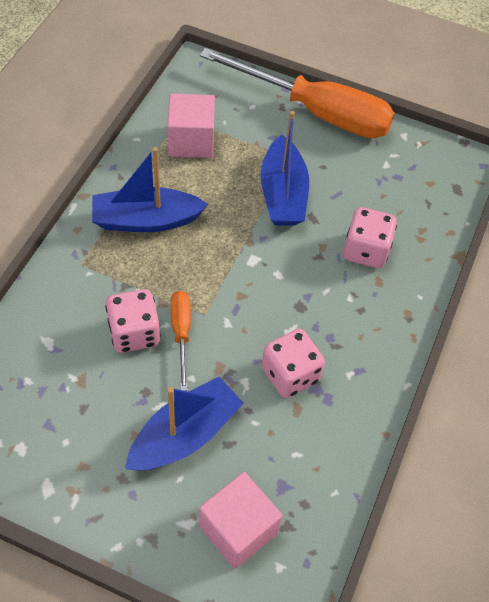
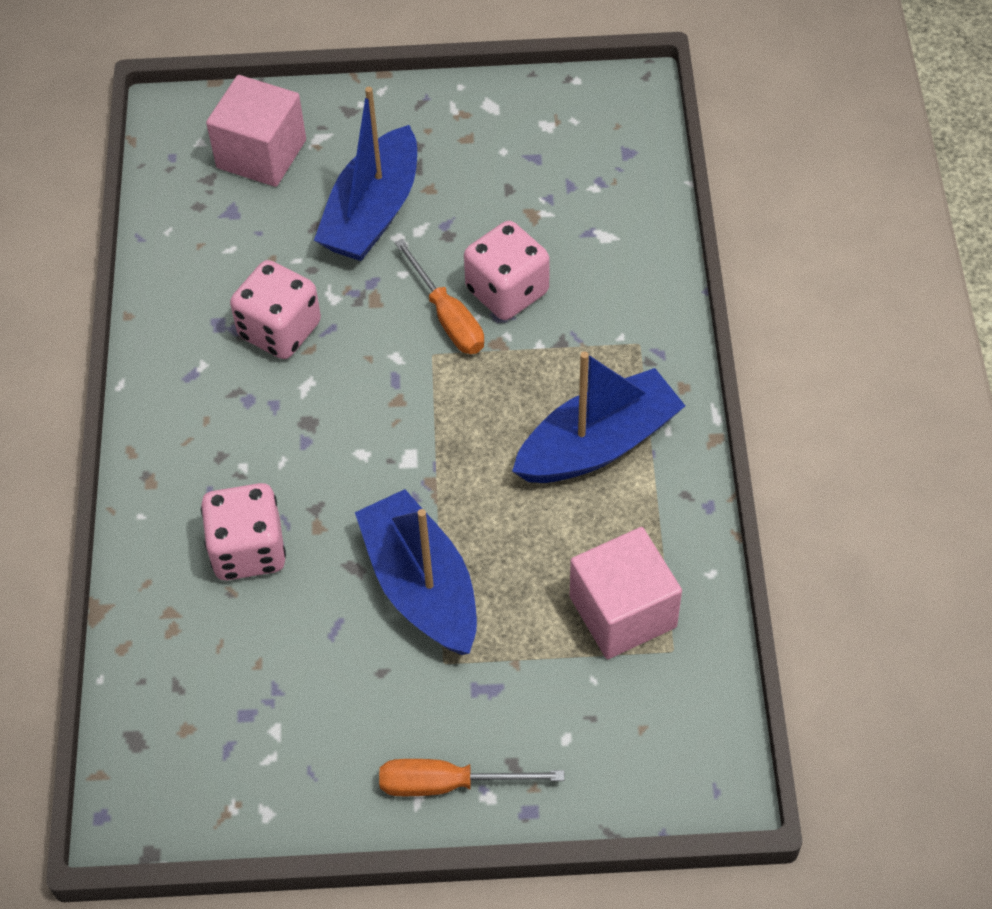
camera: 160 degrees right, 0 degrees up
orange screwdriver [200,48,395,138] -> orange screwdriver [379,759,565,796], size x0.45

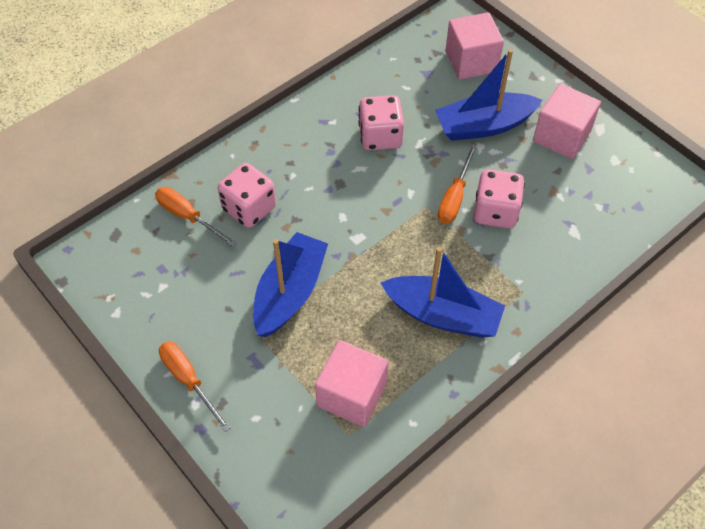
camera: 50 degrees right, 0 degrees up
none -> orange screwdriver [155,187,237,247]
none -> pink cube [533,84,601,159]

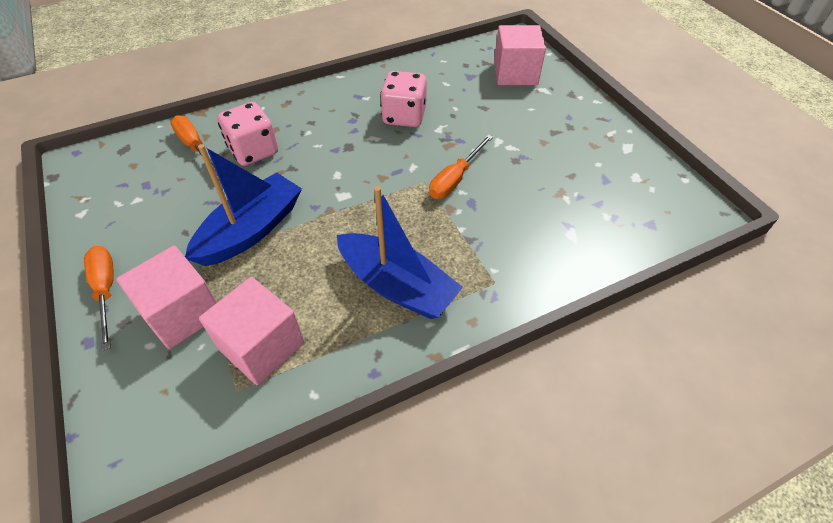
camera: 15 degrees right, 5 degrees down
blue boat [435,49,542,141] -> none
pink dice [474,169,525,229] -> none
pink cube [533,84,601,159] -> pink cube moved to [116,245,217,349]

